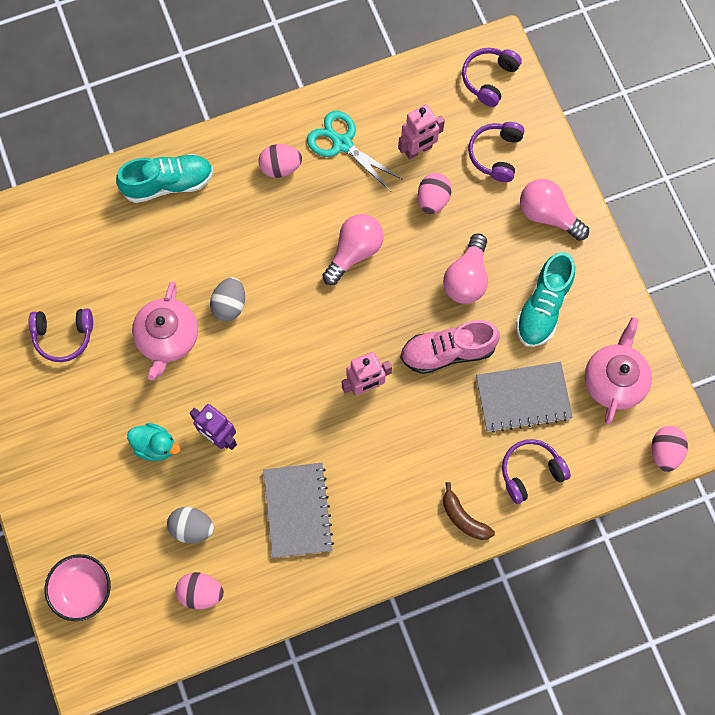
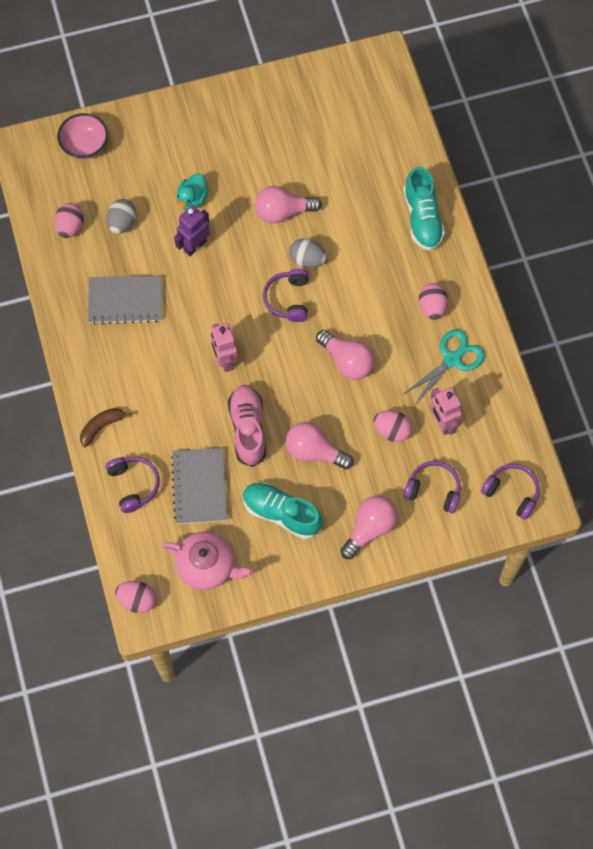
camera: 95 degrees right, 5 degrees down
purple headphones [29,308,93,362] -> purple headphones moved to [263,269,309,322]
pink teapot [132,281,198,381] -> pink light bulb [255,186,322,224]

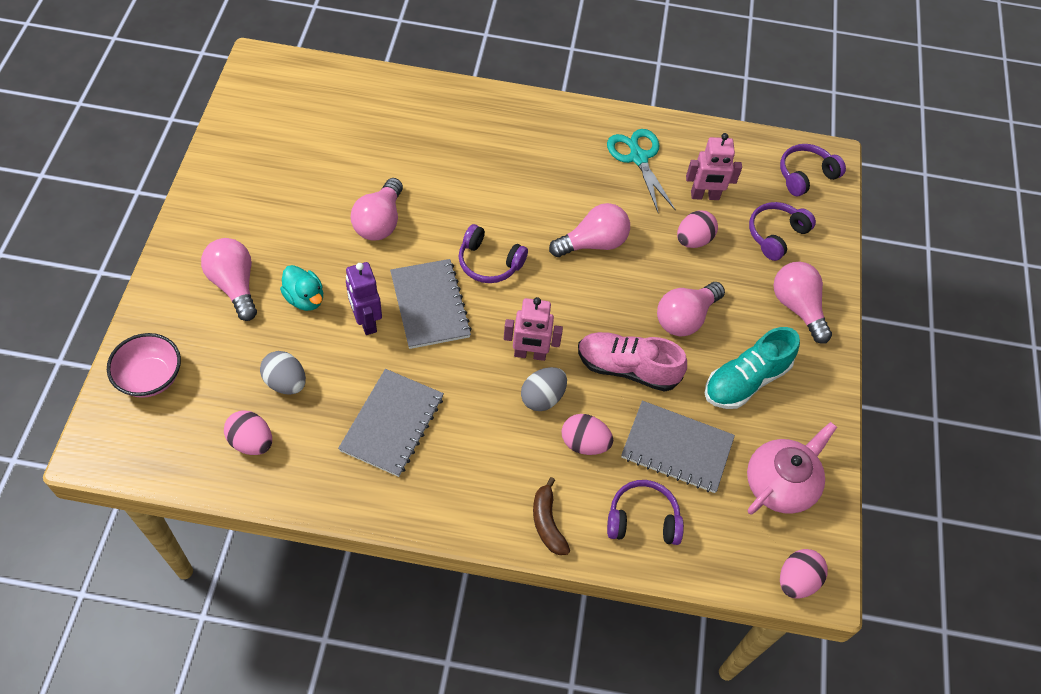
camera: 70 degrees left, 10 degrees down
grey egg [289,238,327,268] -> grey egg moved to [521,367,567,411]
turquoise shoe [403,167,445,251] -> none
pink egg [419,283,448,320] -> pink egg moved to [562,414,613,455]
none -> pink light bulb [201,238,257,321]
none -> grey notebook [390,259,472,349]

